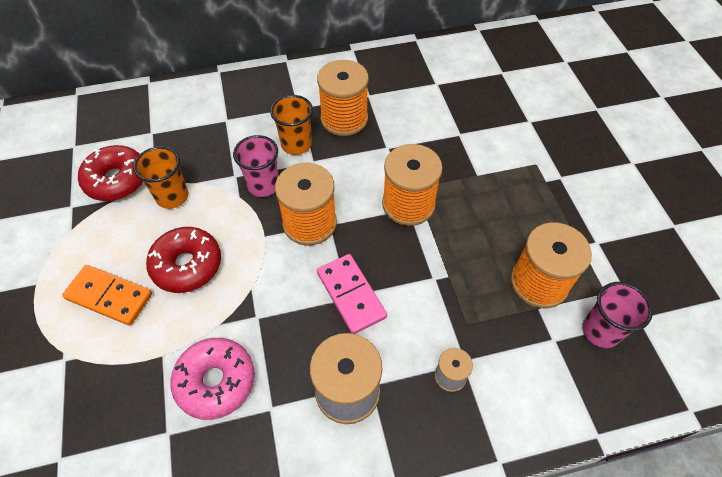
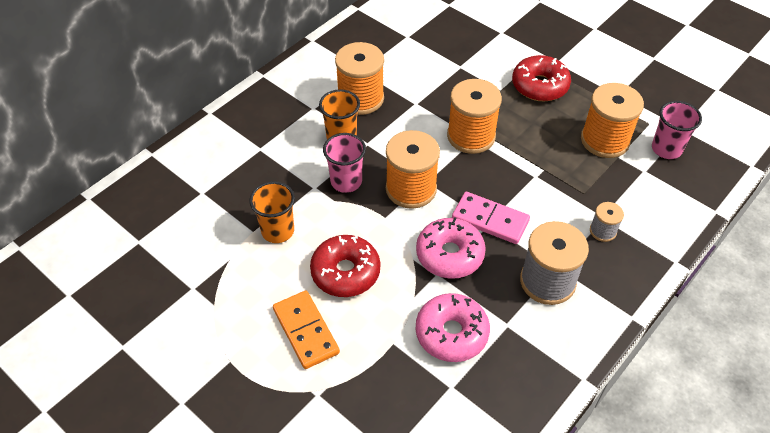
camera: 35 degrees left, 5 degrees down
orange domino [62,265,152,326] -> orange domino turned 75 degrees clockwise [273,291,340,369]
red donut [78,145,143,201] -> red donut moved to [512,55,571,101]
none -> pink donut [416,217,486,279]

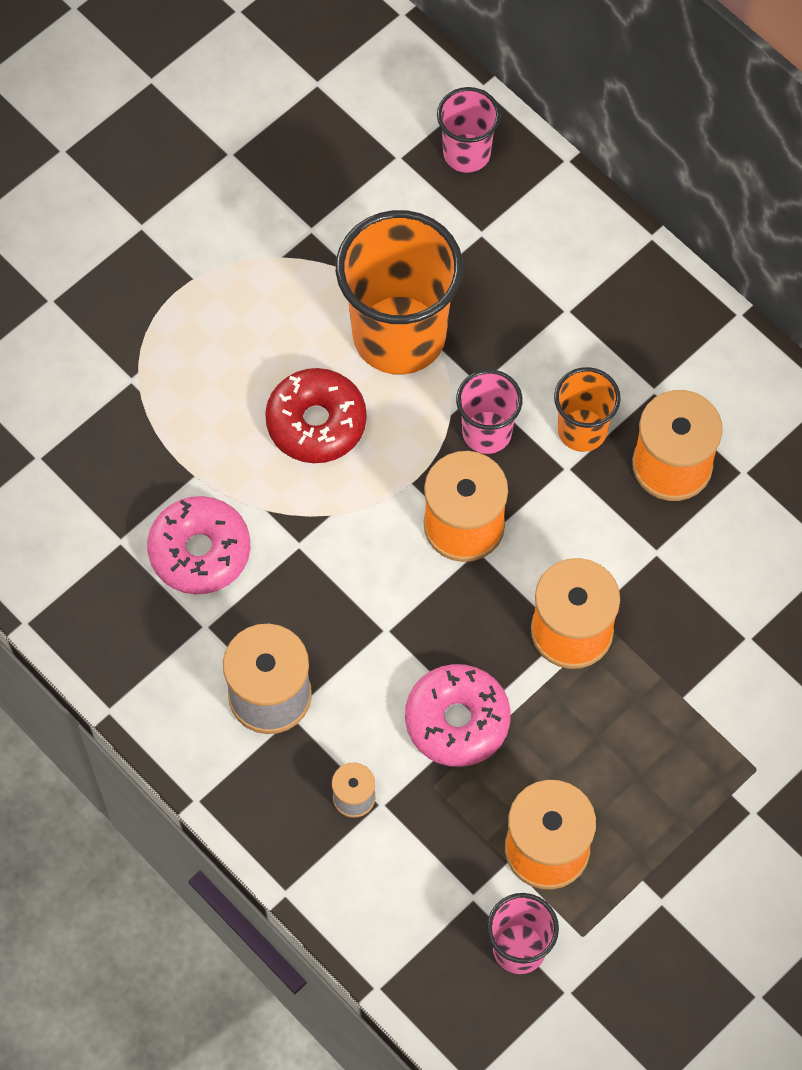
camera: 95 degrees right, 15 degrees up
orange cup [249,181,295,243] -> orange cup [336,210,463,375], size x1.91
orange domino [273,291,340,369] -> none
pink donut [416,217,486,279] -> pink donut moved to [405,664,511,767]
pink domino [452,192,530,244] -> none
red donut [512,55,571,101] -> none
none -> pink cup [437,87,500,173]

